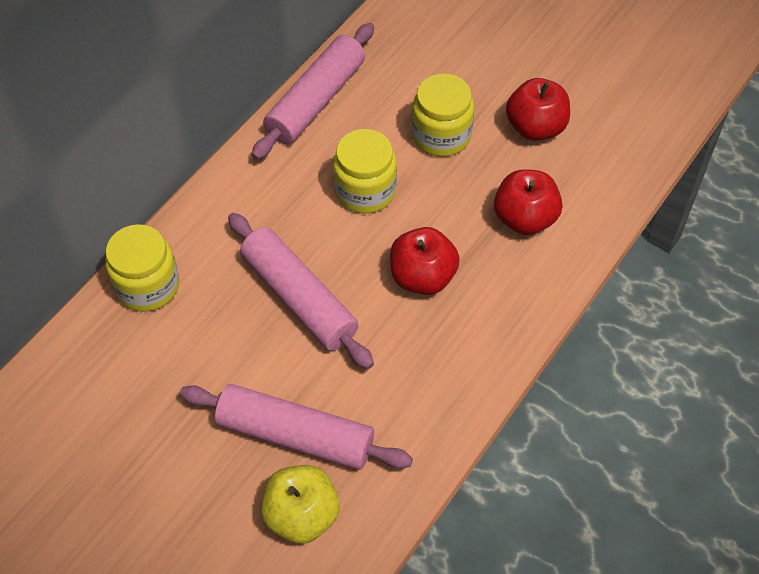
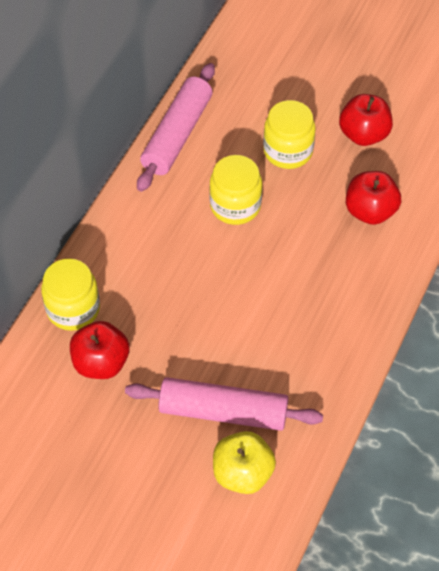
camera: 10 degrees left, 0 degrees up
pink rolling pin [228,213,374,369] -> none
red apple [390,227,460,295] -> red apple moved to [70,321,130,379]

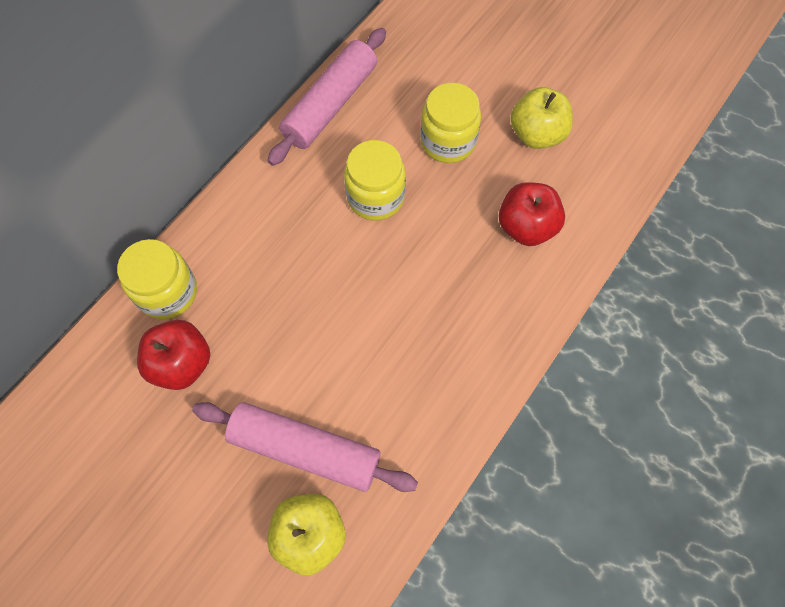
camera: 10 degrees right, 10 degrees up
red apple [339,94,393,146] -> yellow apple [510,87,573,149]

